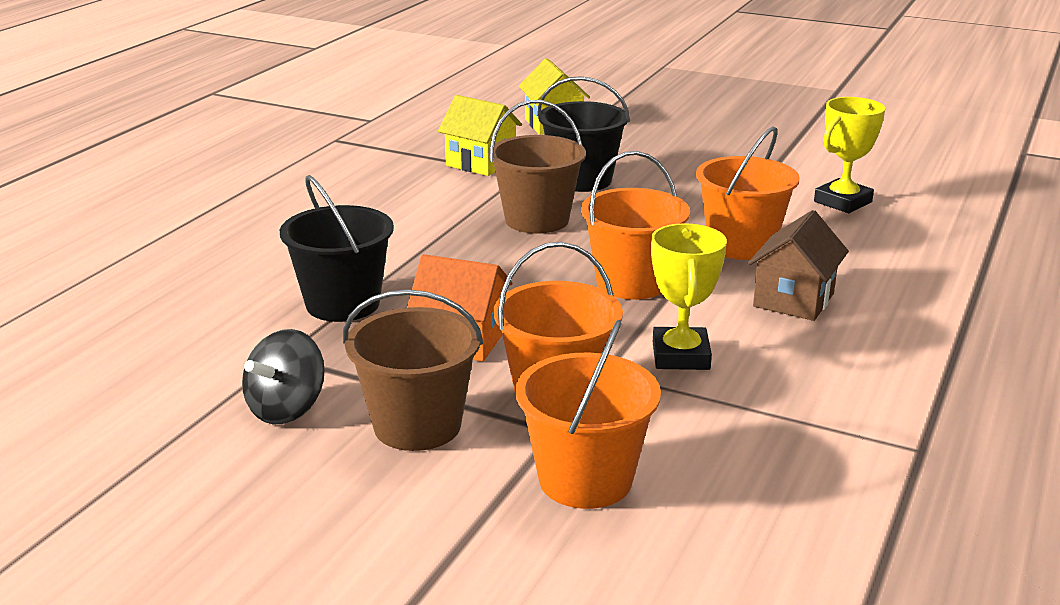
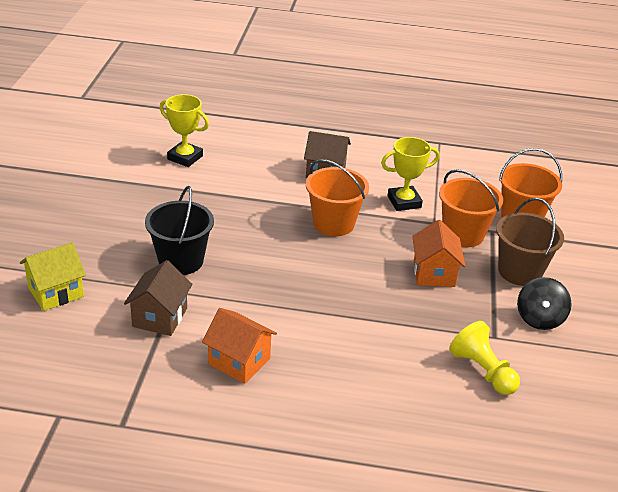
camera: 110 degrees left, 10 degrees up
black spinning top [242,329,325,424] -> black spinning top turned 90 degrees clockwise [517,277,572,330]
black bucket [280,175,394,322] -> none
yellow house [438,95,522,176] -> brown house [124,260,193,336]
brown bucket [488,100,586,234] -> none
orange bucket [696,127,800,260] -> none
none -> orange house [202,308,277,384]
none -> yellow pawn [449,321,520,395]

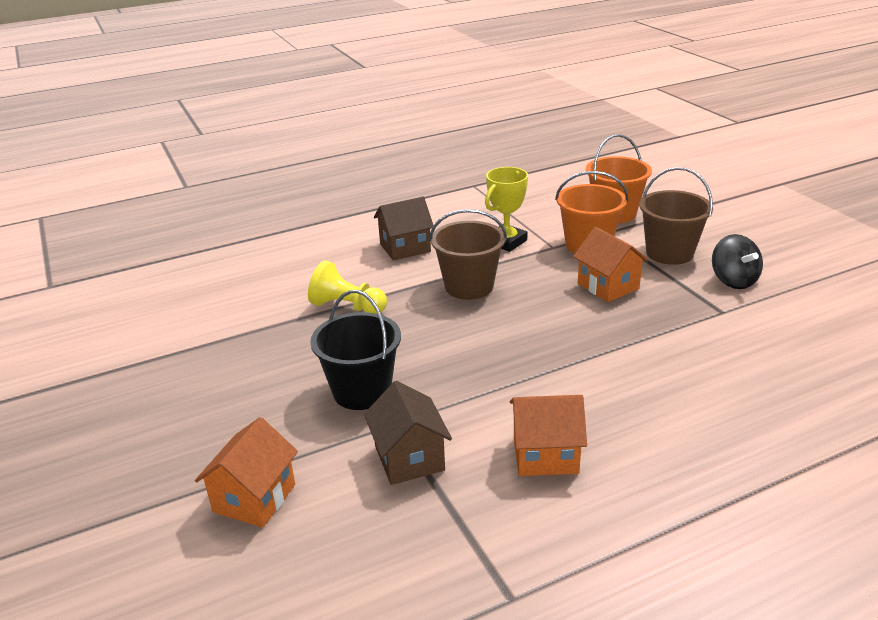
camera: 30 degrees left, 5 degrees down
yellow house [20,242,86,311] -> orange house [195,417,298,528]
yellow trophy [159,94,209,167] -> none
orange bucket [306,159,369,236] -> brown bucket [429,209,507,300]
yellow pawn [449,321,520,395] -> yellow pawn moved to [308,260,387,314]

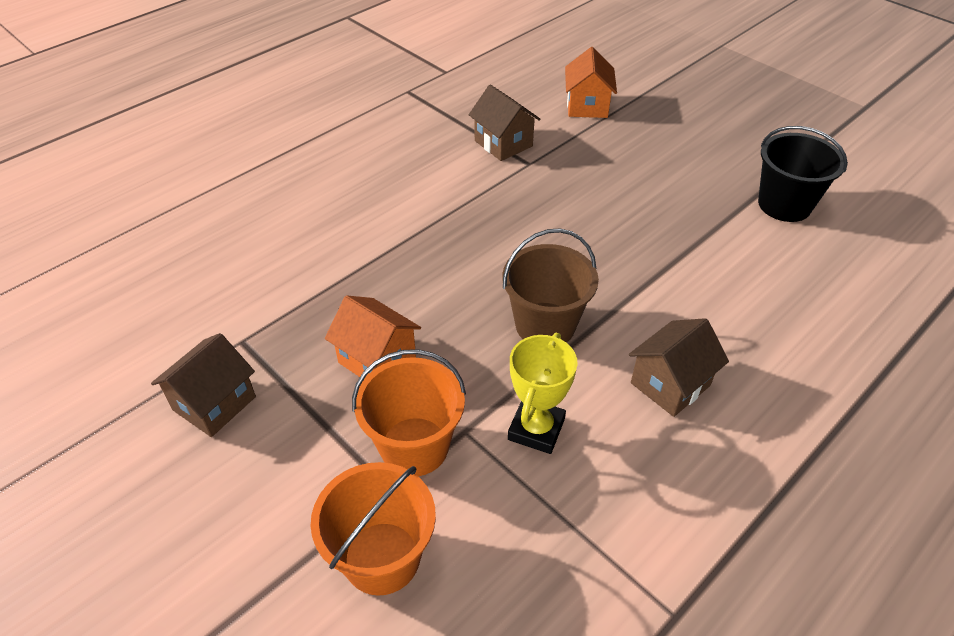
camera: 160 degrees right, 15 degrees up
yellow pawn [308,260,387,314] -> none
black bucket [310,290,401,410] -> black bucket moved to [758,126,848,222]
orange house [510,395,587,476] -> none
brown bucket [639,167,713,265] -> none
black spinning top [712,234,763,289] -> brown house [151,333,256,437]

